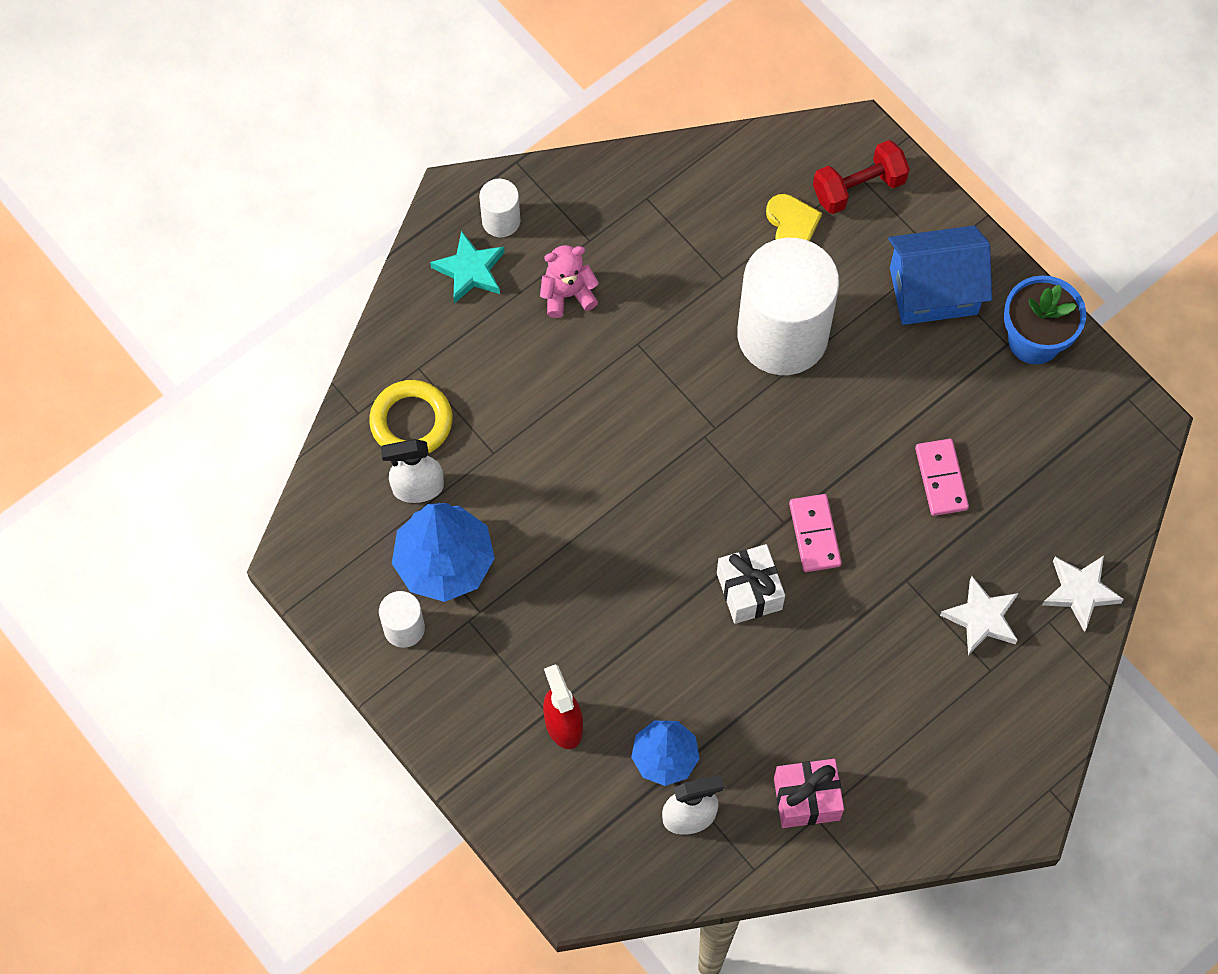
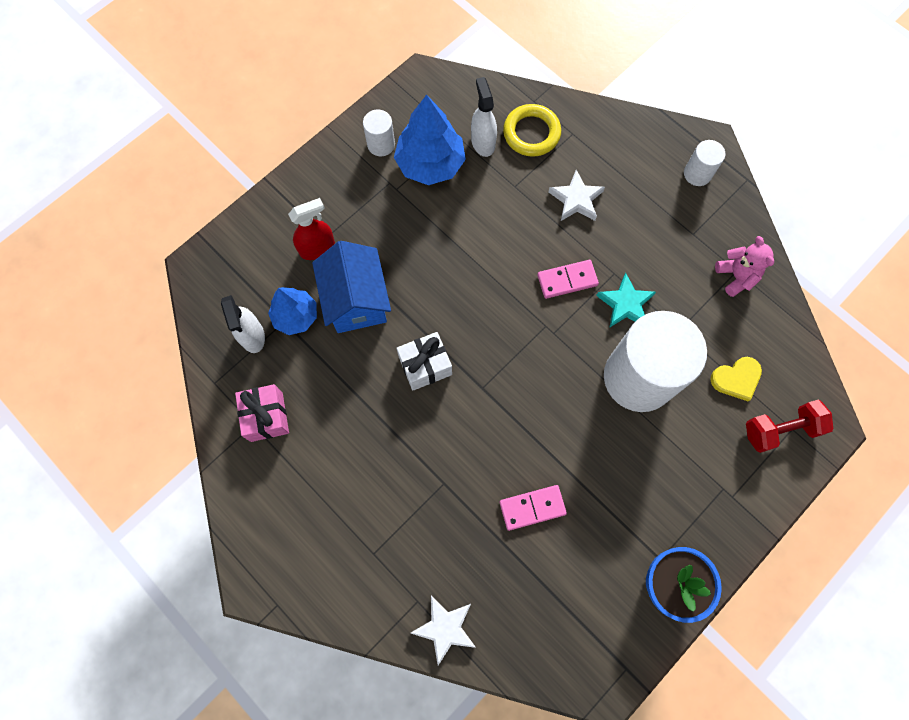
camera: 85 degrees right, 5 degrees up
turquoise star [430,231,505,304] -> turquoise star moved to [596,273,656,328]
pink teddy bear [540,245,599,318] -> pink teddy bear moved to [715,236,774,297]
pink domino [789,494,842,572] -> pink domino moved to [537,260,599,299]
red dumbbell [813,140,910,214] -> red dumbbell turned 75 degrees counterclockwise [746,400,833,453]
blue house [888,226,992,325] -> blue house moved to [312,241,391,333]
white star [940,576,1018,655] -> white star moved to [548,170,605,221]

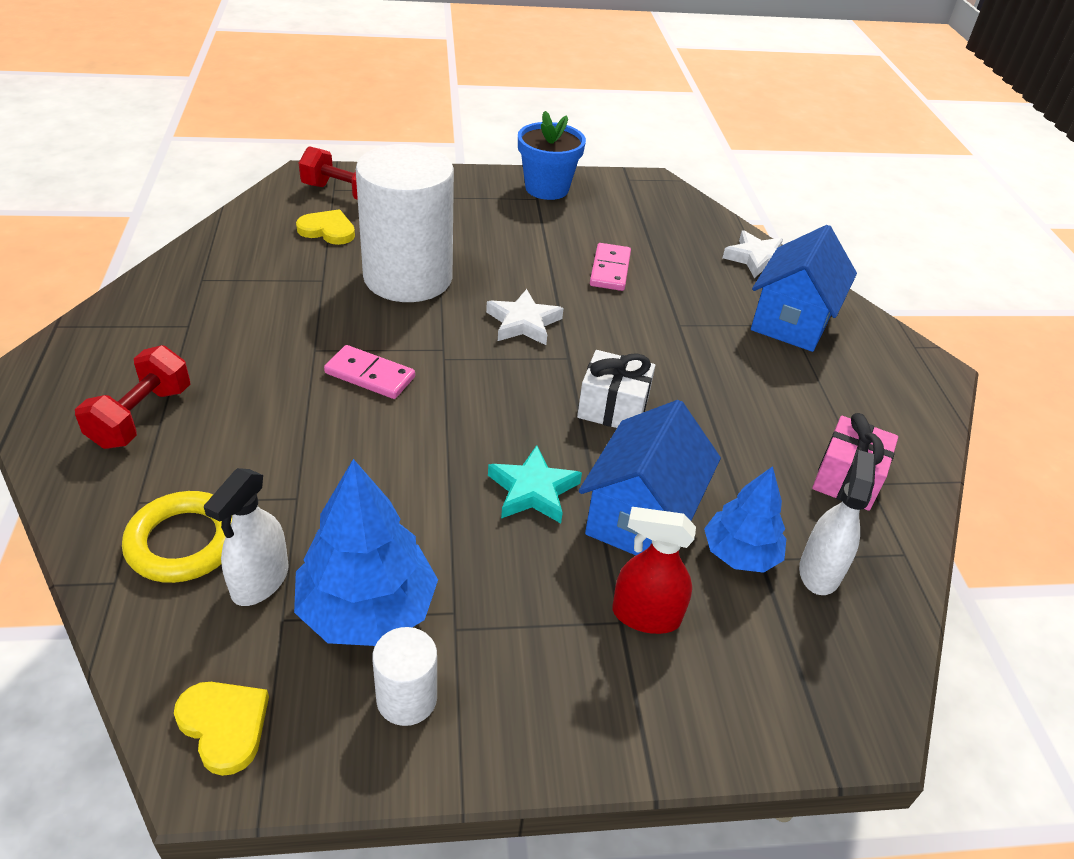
camera: 145 degrees left, 30 degrees down
pink domino [500,485,567,531] -> pink domino turned 75 degrees clockwise [590,243,631,291]
white star [548,170,605,221] -> white star moved to [486,289,564,345]
turquoise star [596,273,656,328] -> turquoise star moved to [488,445,582,523]
white cylinder [684,140,725,186] -> none
pink teddy bear [715,236,774,297] -> none
none -> red dumbbell [75,345,190,449]
none -> yellow heart [174,682,269,776]
none -> blue house [751,225,857,352]

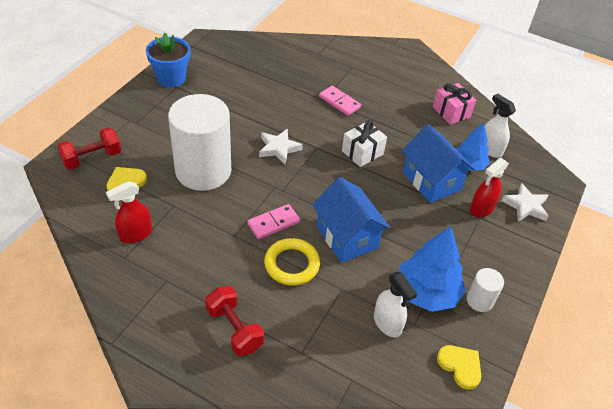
camera: 55 degrees left, 5 degrees up
yellow ring [122,491,232,583] -> yellow ring moved to [264,238,320,286]
yellow heart [174,682,269,776] -> yellow heart turned 60 degrees clockwise [437,345,481,390]
turquoise star [488,445,582,523] -> none
pink domino [590,243,631,291] -> pink domino moved to [319,86,361,116]
white star [723,230,783,278] -> white star moved to [502,183,549,222]
blue house [751,225,857,352] -> blue house moved to [312,177,390,263]
none -> red spray bottle [106,181,152,243]

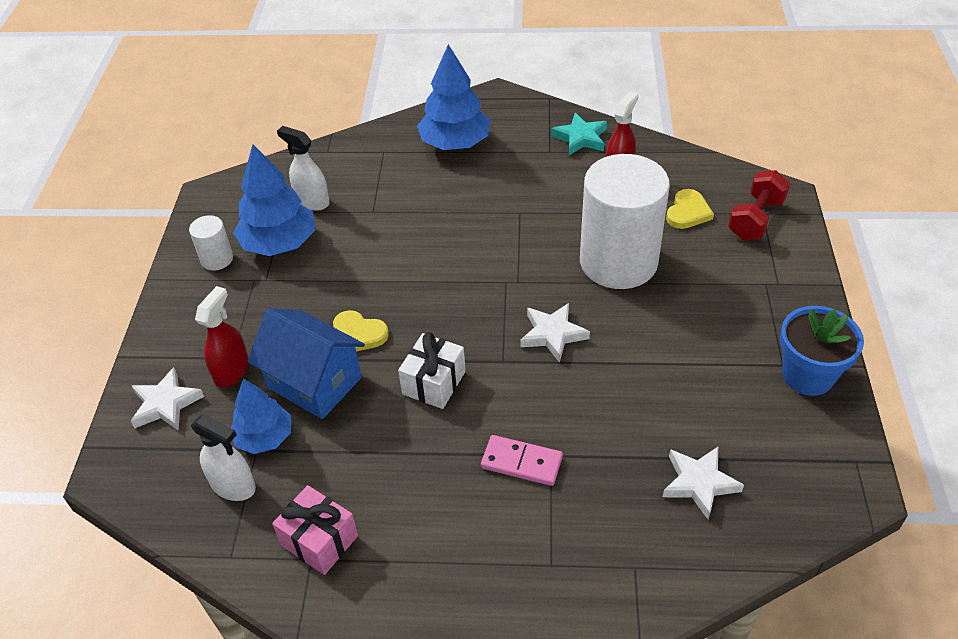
camera: 160 degrees right, 0 degrees up
red dumbbell [205,286,264,356] -> blue tree [417,44,490,150]
pink domino [247,204,300,239] -> none
yellow ring [264,238,320,286] -> none
blue house [312,177,390,263] -> none
yellow heart [437,345,481,390] -> yellow heart moved to [333,310,389,352]
none -> turquoise star [551,113,607,155]
none -> white star [663,447,744,520]

